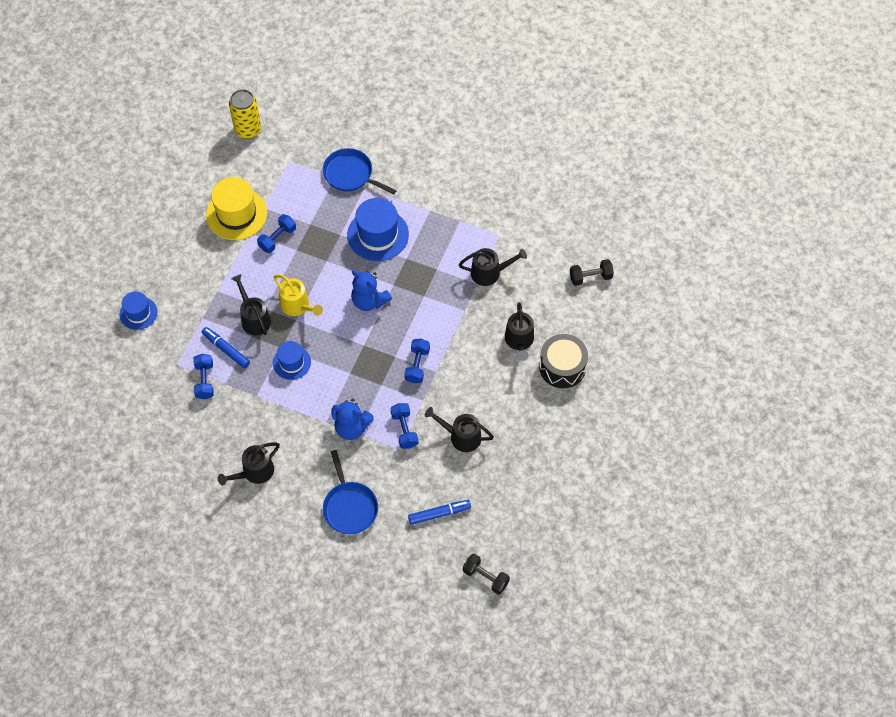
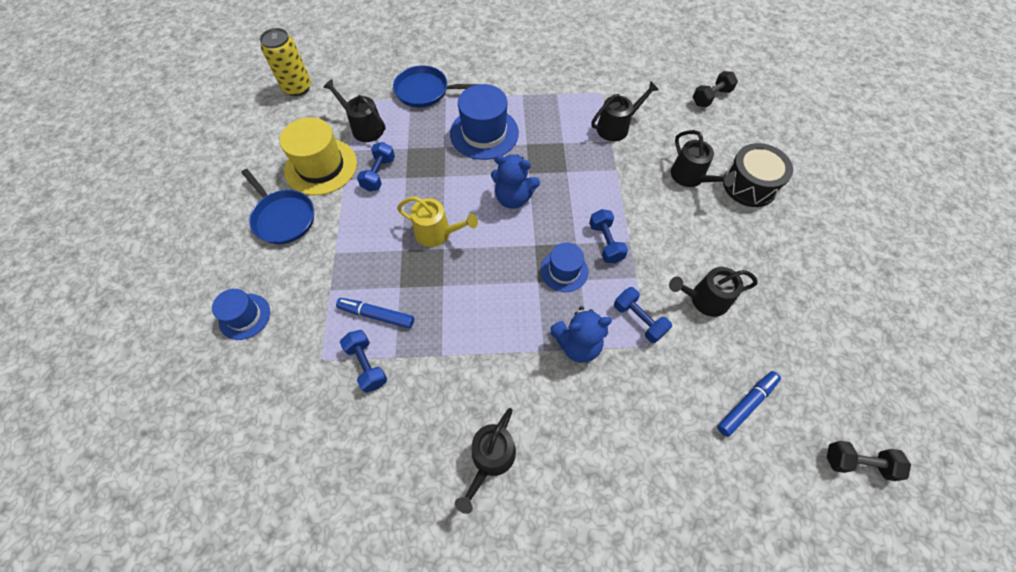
camera: 25 degrees left, 0 degrees up
black watering can [231,274,271,335] -> black watering can moved to [323,79,386,142]
blue hat [273,341,311,380] -> blue hat moved to [540,243,588,292]
blue pan [323,450,378,534] -> blue pan moved to [241,169,314,244]

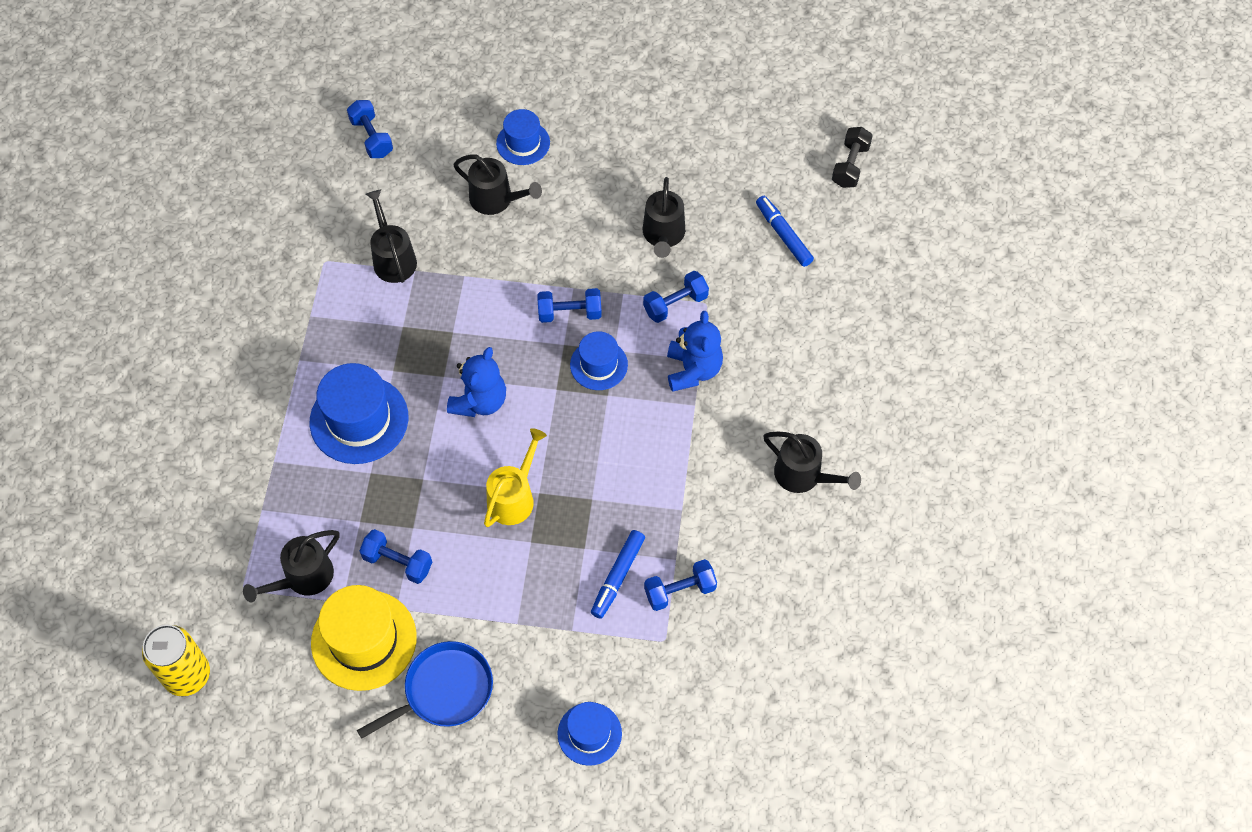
camera: 80 degrees left, 0 degrees up
blue pan [393,66,478,108] -> none
black watering can [671,130,736,187] -> black watering can turned 45 degrees clockwise [453,154,542,215]
black dumbbell [693,71,738,107] -> blue dumbbell [347,100,393,158]
black drum [723,143,793,207] -> blue hat [496,109,550,165]

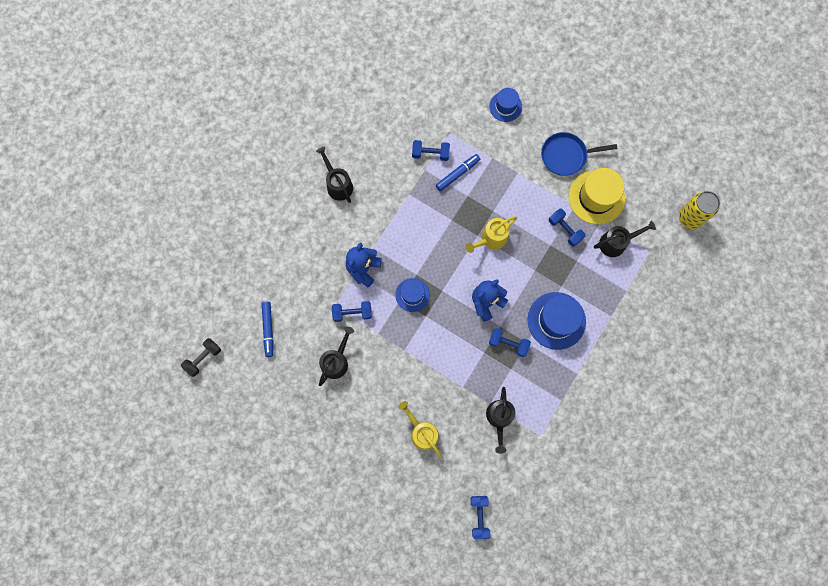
camera: 155 degrees left, 15 degrees up
black watering can [453,154,542,215] -> yellow watering can [398,401,442,458]
blue hat [496,109,550,165] -> none
blue dumbbell [537,288,602,323] -> blue dumbbell moved to [489,328,531,357]

